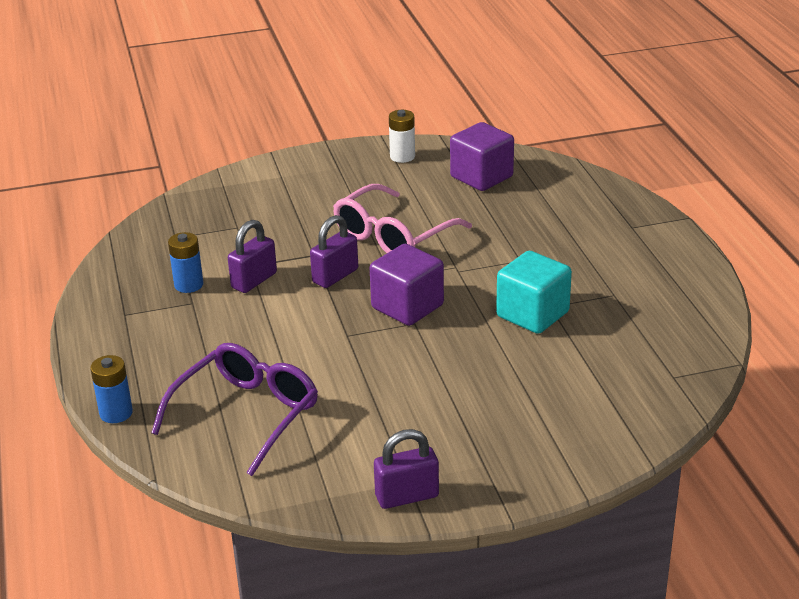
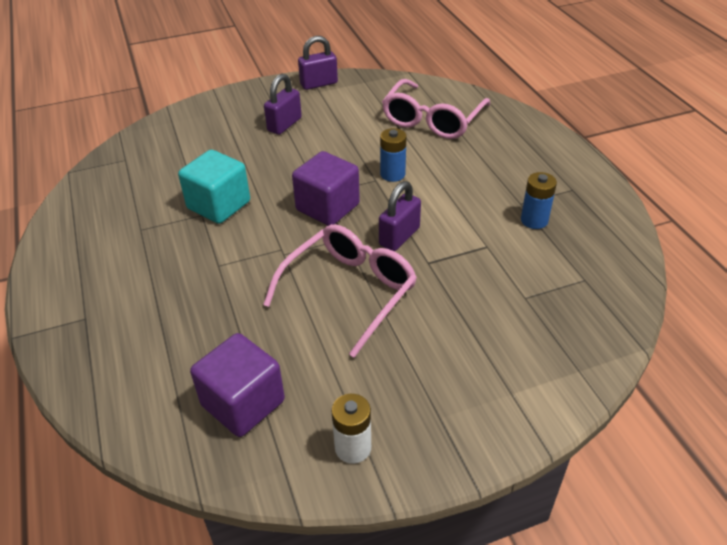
camera: 175 degrees right, 10 degrees up
blue battery [90,355,133,423] -> blue battery moved to [380,128,407,182]
purple glasses [151,343,318,476] -> pink glasses [382,79,490,139]
purple padlock [228,220,277,293] -> purple padlock moved to [264,74,302,135]

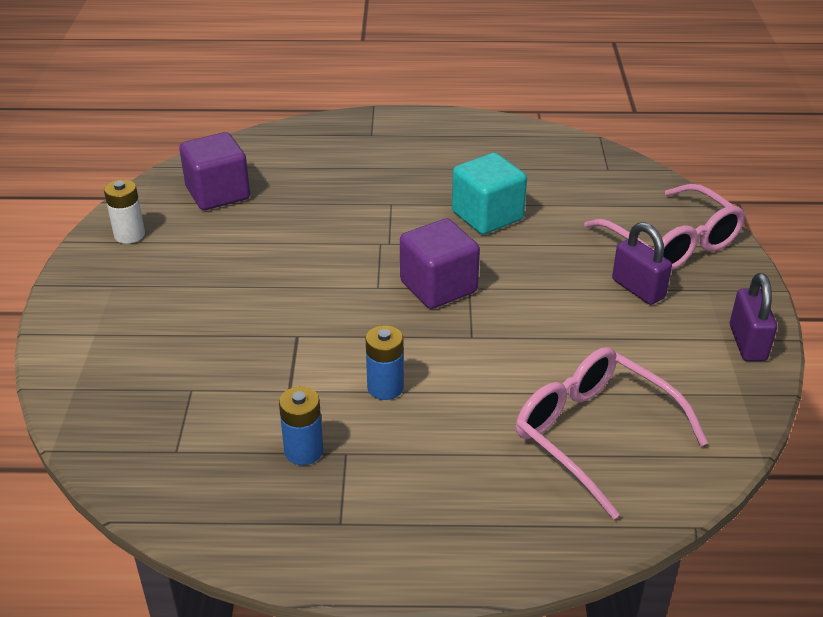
camera: 110 degrees right, 5 degrees down
pink glasses [263,224,417,358] -> pink glasses moved to [584,184,745,270]
purple padlock [379,181,421,251] -> none
blue battery [380,128,407,182] -> blue battery moved to [366,325,404,400]

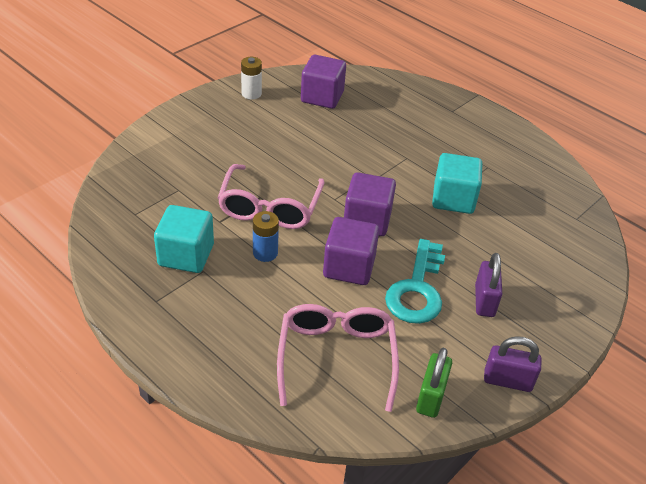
camera: 40 degrees right, 5 degrees up
blue battery [279,387,323,465] -> turquoise cube [154,205,214,273]
pink glasses [584,184,745,270] -> pink glasses moved to [218,164,325,229]
purple padlock [730,273,777,361] -> purple padlock turned 60 degrees clockwise [484,336,542,392]
none -> purple cube [323,217,379,285]
none -> turquoise key [385,239,445,324]
none -> green padlock [416,348,452,418]

